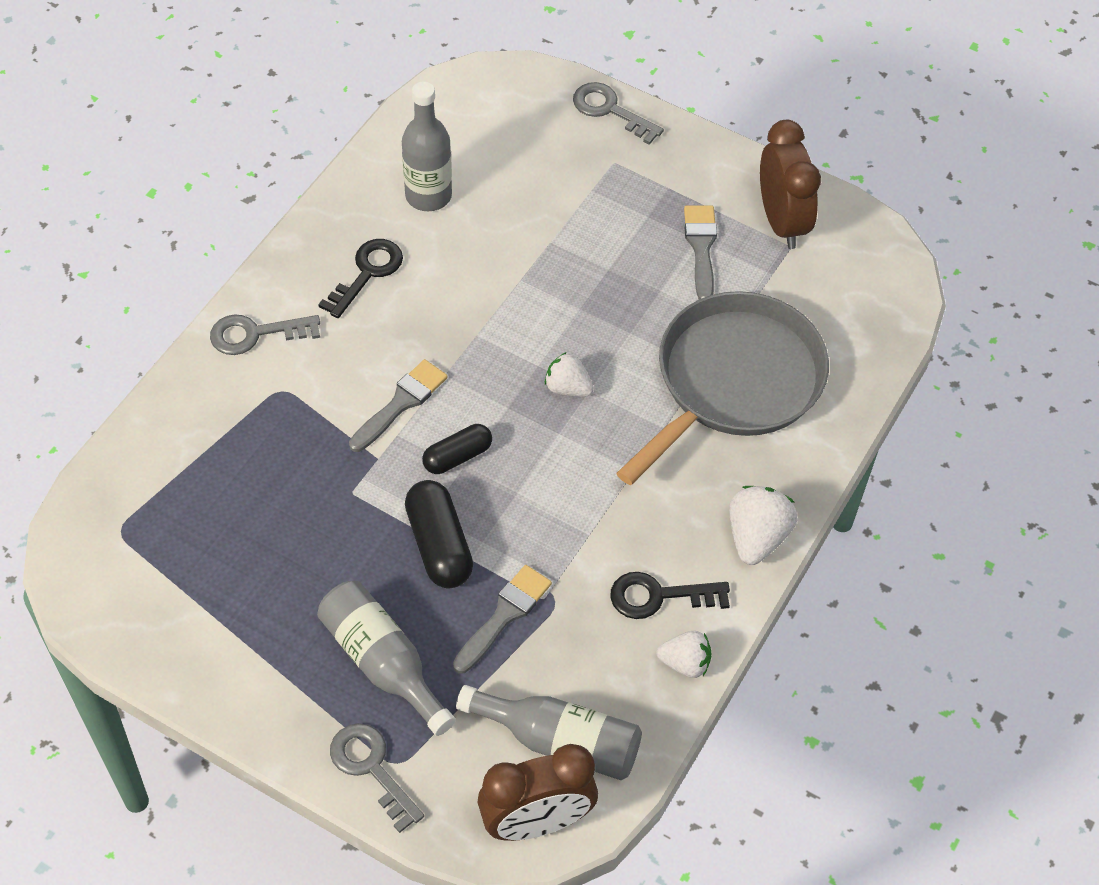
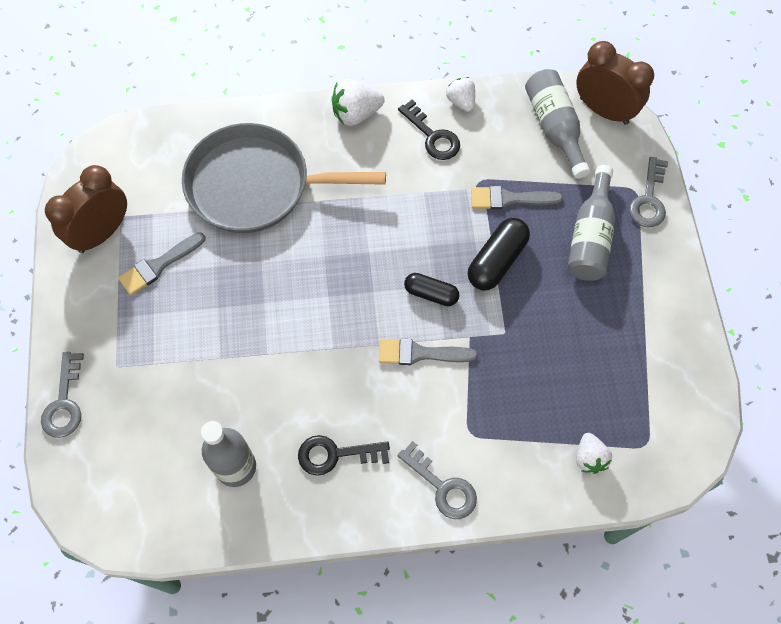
camera: 125 degrees left, 10 degrees up
white strawberry [545,352,594,397] -> white strawberry moved to [576,433,612,474]

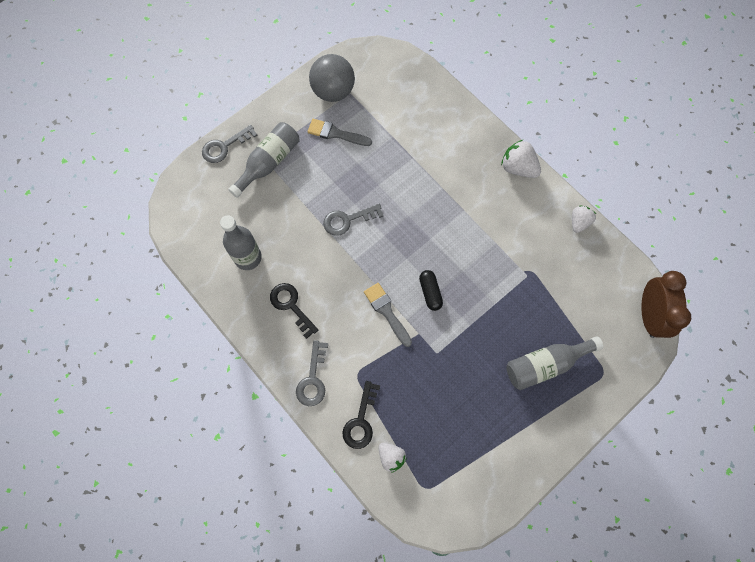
camera: 55 degrees right, 5 degrees up
brown clock [45,165,127,253] -> grey ball [309,54,355,102]
grey pan [182,123,386,233] -> none
black key [398,100,460,160] -> black key moved to [342,381,380,449]
black capsule [468,218,530,290] -> none
grey brush [471,186,563,210] -> none
grey bottle [525,69,590,179] -> grey bottle moved to [228,122,299,198]
white strawberry [576,433,612,474] -> white strawberry turned 90 degrees counterclockwise [378,442,407,473]
grey key [629,157,668,227] -> grey key moved to [323,204,384,236]

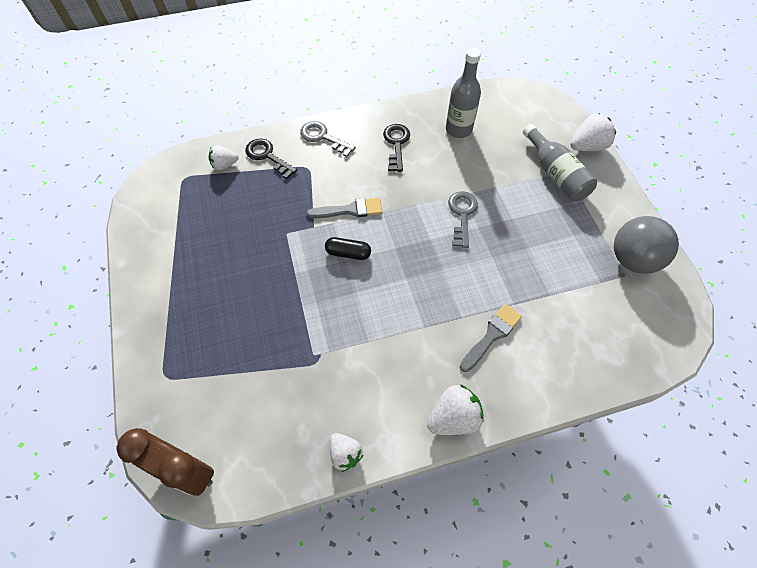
camera: 115 degrees right, 10 degrees down
grey key [202,125,258,163] -> white strawberry [570,113,616,151]
black key [270,283,318,339] -> black key turned 75 degrees counterclockwise [383,124,410,172]
grey brush [307,119,372,146] -> grey brush moved to [460,304,522,372]
grey bottle [506,336,603,390] -> none

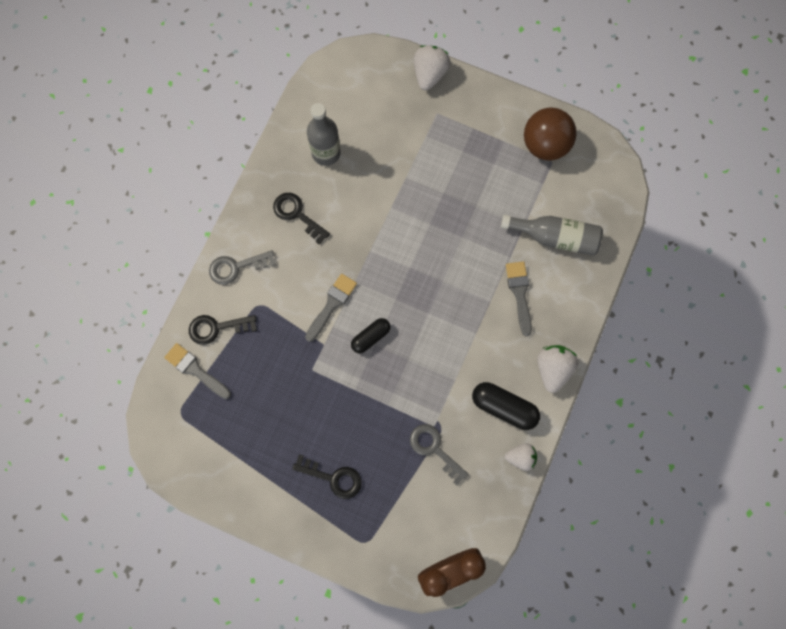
camera: 50 degrees left, 15 degrees up
white strawberry [209,145,239,171] -> grey brush [164,343,231,399]
grey key [448,191,478,248] -> grey key moved to [410,424,469,485]
grey bottle [523,124,597,201] -> grey bottle moved to [501,214,603,256]
grey ball [614,216,679,274] -> brown ball [524,108,577,161]
none -> black key [292,454,362,499]
none -> black capsule [472,382,540,430]

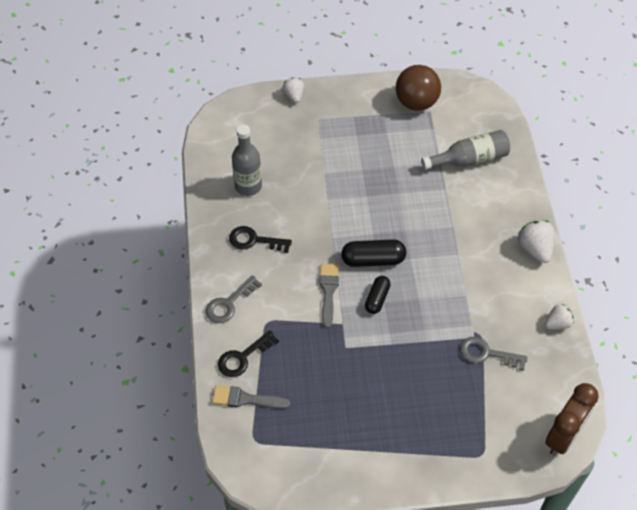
camera: 30 degrees left, 20 degrees down
black key [292,454,362,499] -> none
white strawberry [414,45,451,90] -> white strawberry [282,78,304,103], size x0.66
black capsule [472,382,540,430] -> black capsule moved to [341,240,406,267]
grey brush [506,261,532,336] -> none

